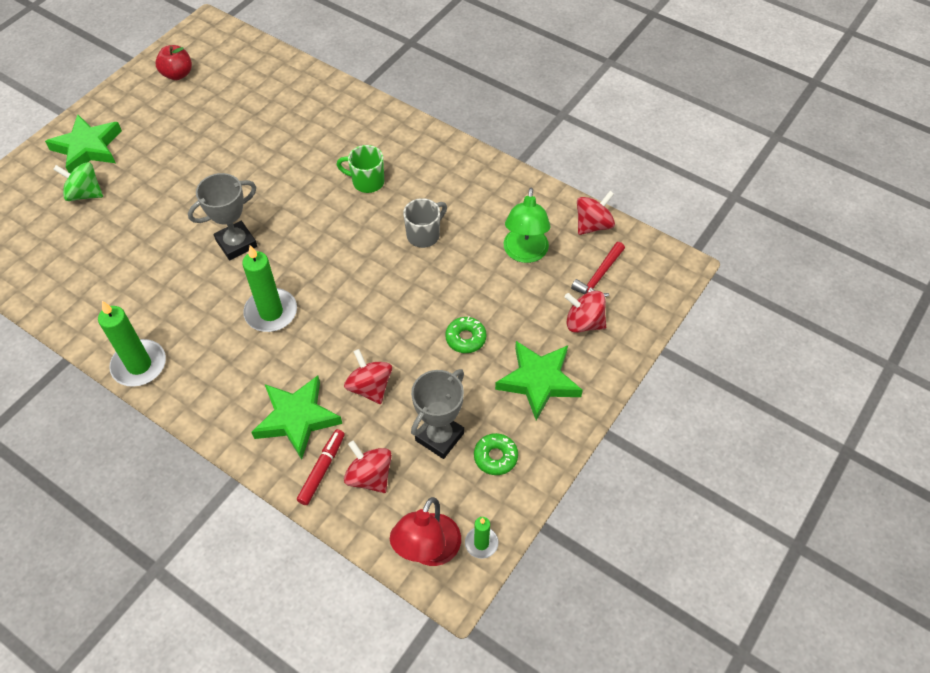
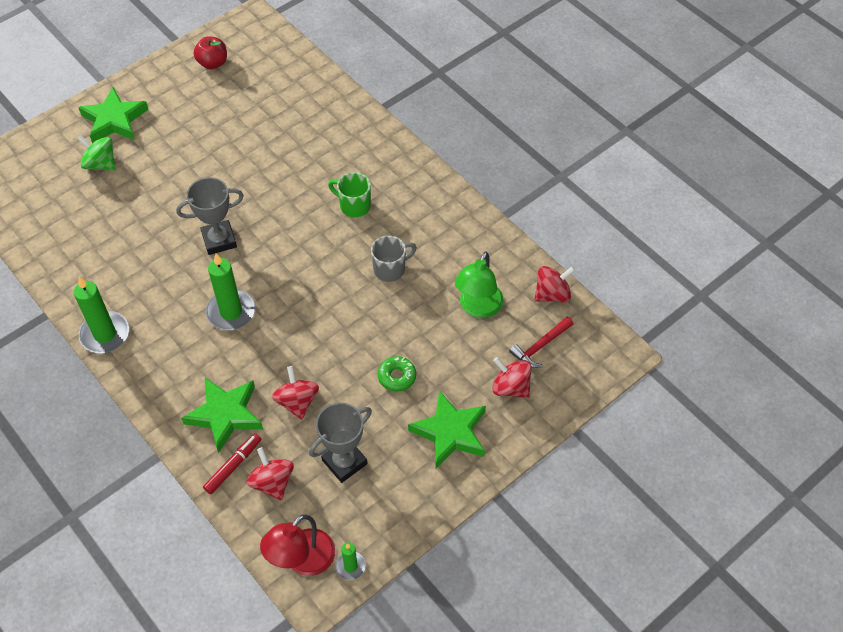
camera: 15 degrees right, 0 degrees up
green donut [474,433,518,475] -> none

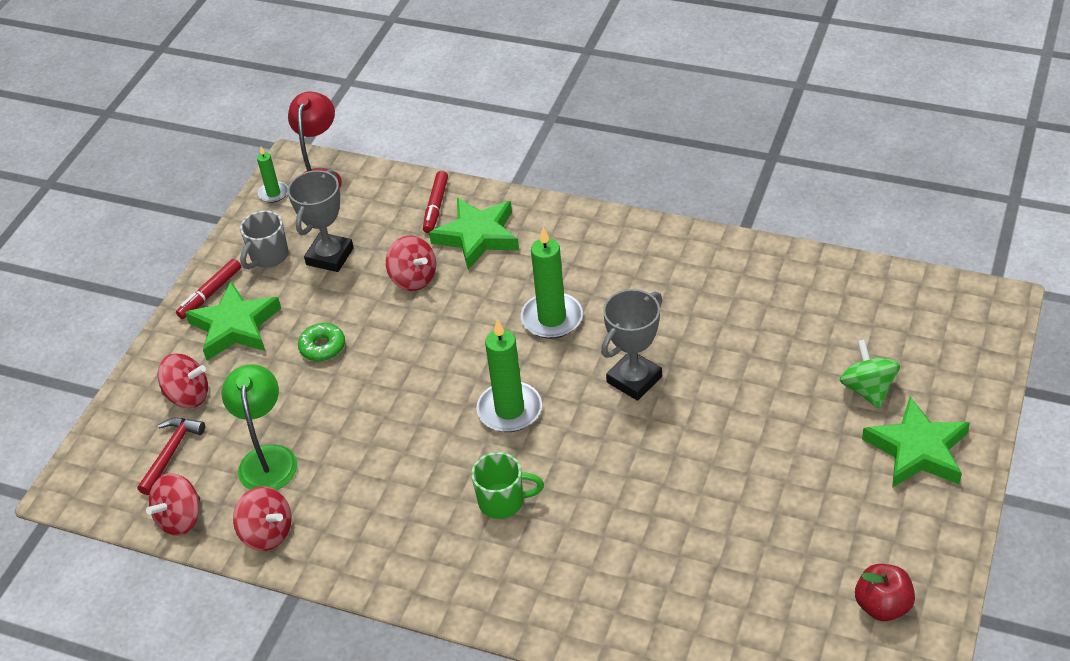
camera: 155 degrees right, 10 degrees down
green candle [73,277,129,353] -> green candle moved to [476,319,542,432]
green spinning top [77,135,116,171] -> green spinning top turned 105 degrees counterclockwise [840,339,900,408]
red spinning top [247,447,294,501] -> red spinning top moved to [233,486,292,551]
grey mug [371,236,417,282] -> grey mug moved to [240,210,289,269]
none -> red marker [176,259,241,319]

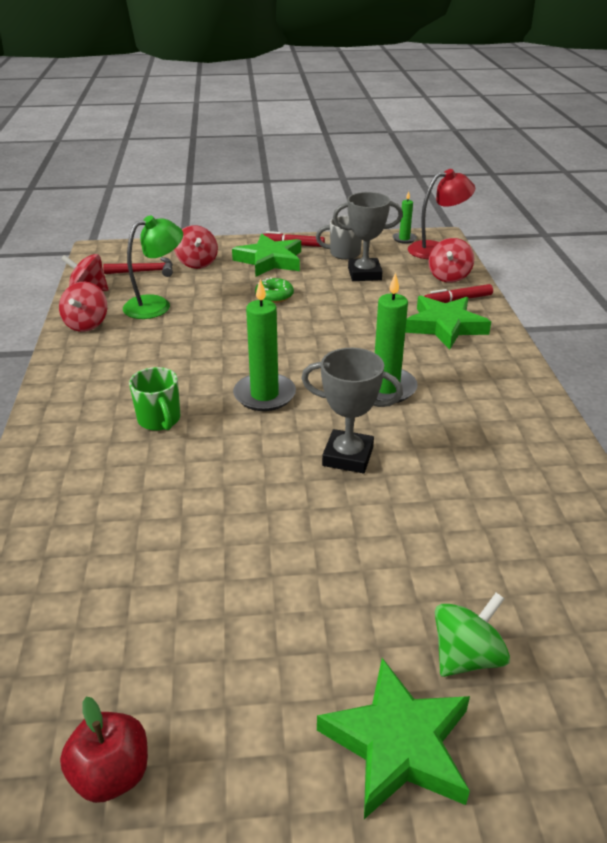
camera: 60 degrees right, 10 degrees down
red spinning top [386,235,436,291] -> red spinning top moved to [428,238,475,283]

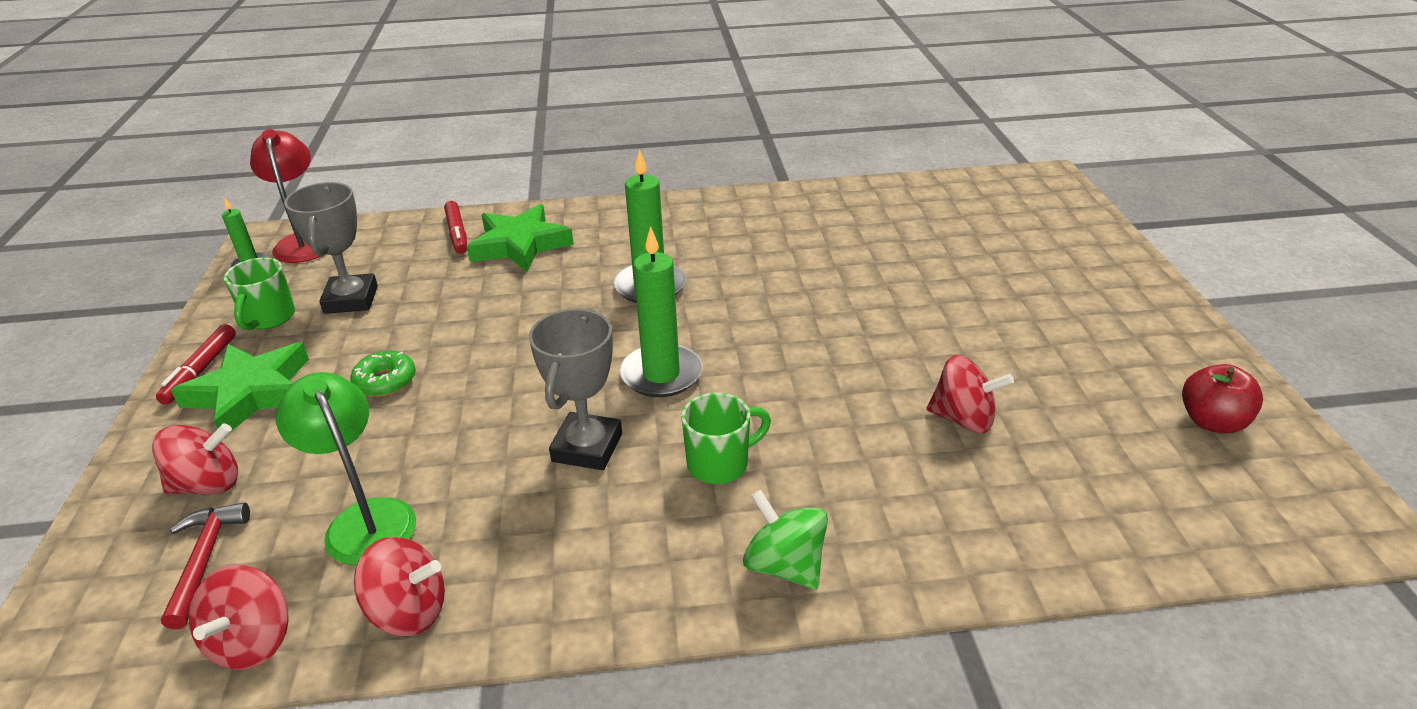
camera: 90 degrees left, 0 degrees up
grey trophy [301,348,403,473] -> grey trophy moved to [529,309,622,470]
grey mug [316,216,362,260] -> green mug [224,257,295,330]
green star [317,658,470,819] -> none
red spinning top [428,238,475,283] -> red spinning top moved to [926,355,1014,433]
green spinning top [435,592,510,677] -> green spinning top moved to [743,490,828,590]

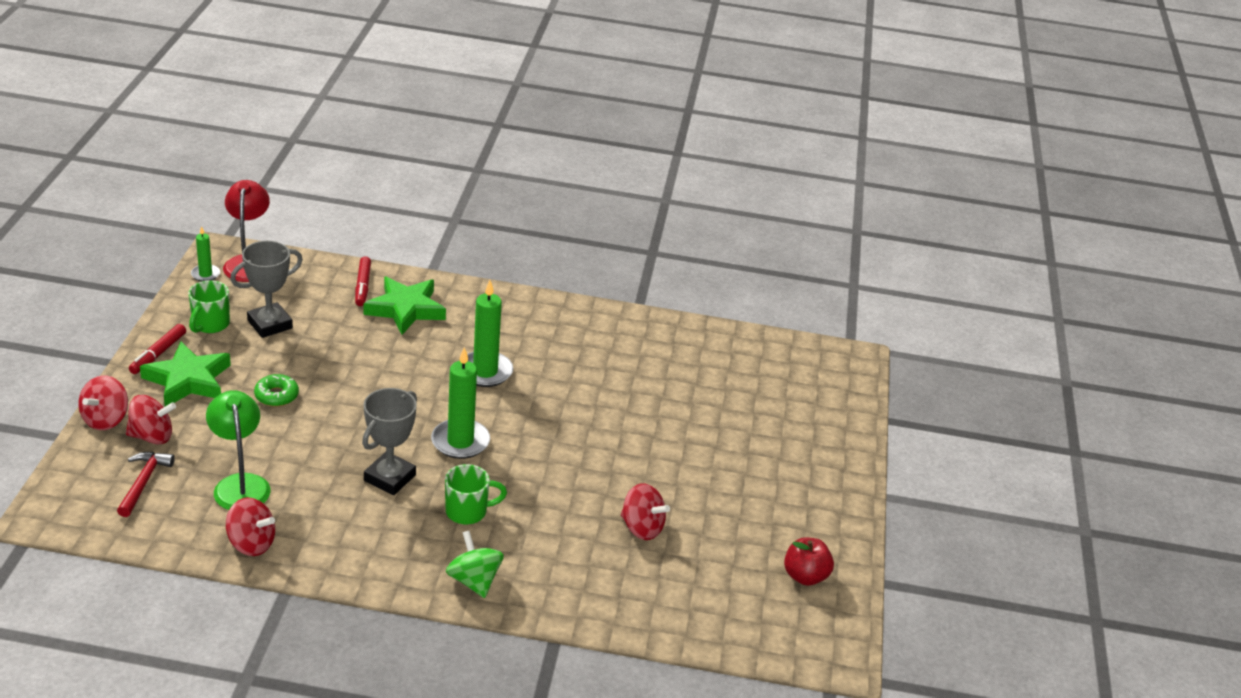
camera: 10 degrees right, 0 degrees up
red spinning top [189,565,289,670] -> red spinning top moved to [78,375,128,430]
grey trophy [284,182,378,314] -> grey trophy turned 45 degrees clockwise [230,241,303,338]

